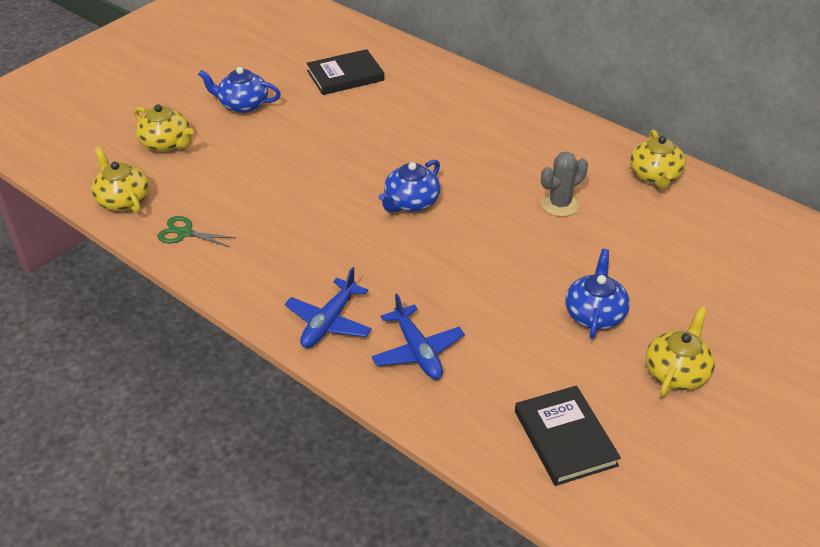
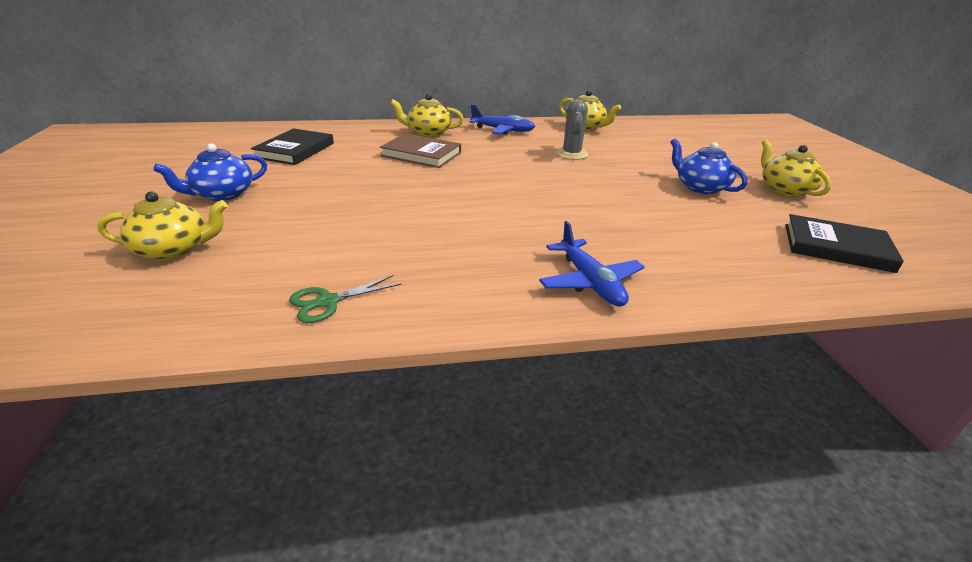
camera: 50 degrees left, 10 degrees down
yellow teapot [91,146,150,213] -> yellow teapot moved to [390,94,464,137]
blue plane [371,294,465,380] -> blue plane moved to [469,104,535,135]
blue teapot [379,159,441,212] -> none
none -> brown book [380,133,461,168]

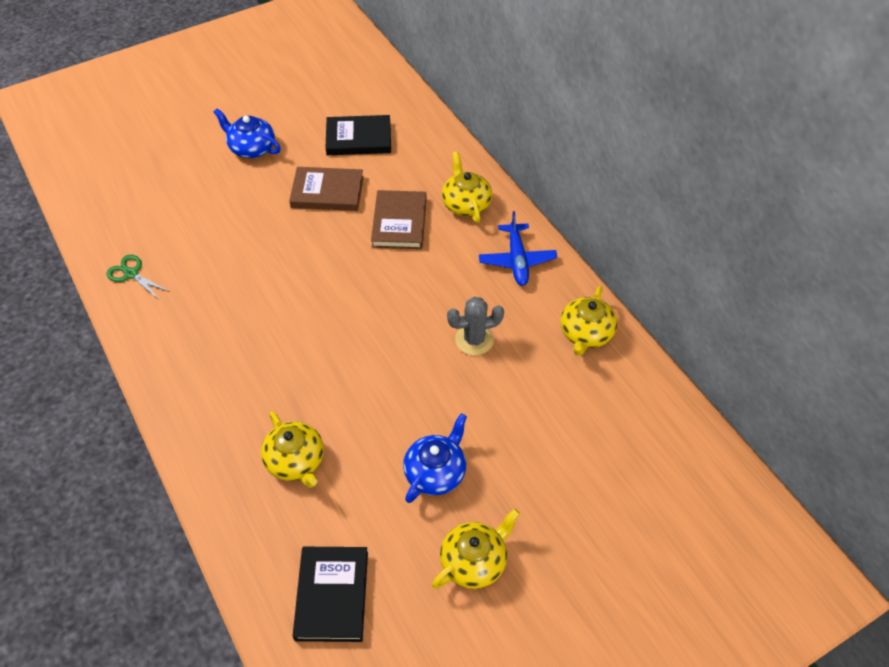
camera: 70 degrees right, 20 degrees up
yellow teapot [98,191,228,260] -> yellow teapot moved to [261,411,324,488]
blue plane [539,221,645,307] -> none
none -> brown book [289,167,364,211]

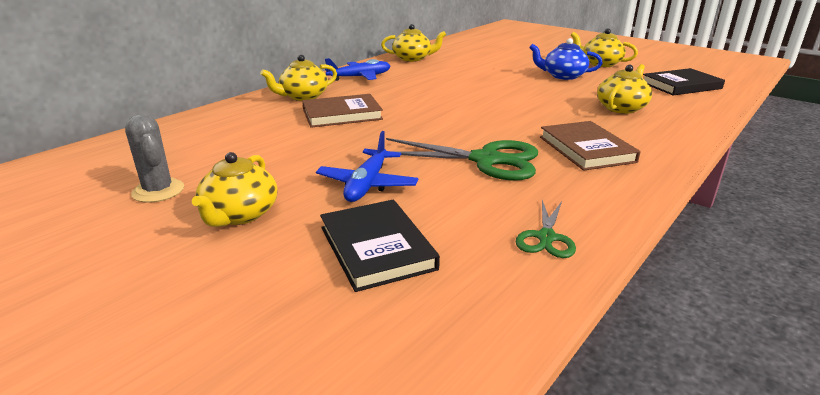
camera: 110 degrees left, 25 degrees down
blue teapot [214,109,281,158] -> yellow teapot [192,152,278,227]
brown book [289,167,364,211] -> brown book moved to [540,121,641,171]
black book [326,115,391,155] -> black book moved to [320,200,440,292]
grey cactus [447,297,504,355] -> grey cactus moved to [125,114,184,203]
none -> blue plane [316,131,419,202]
none -> green scissors [386,138,538,181]

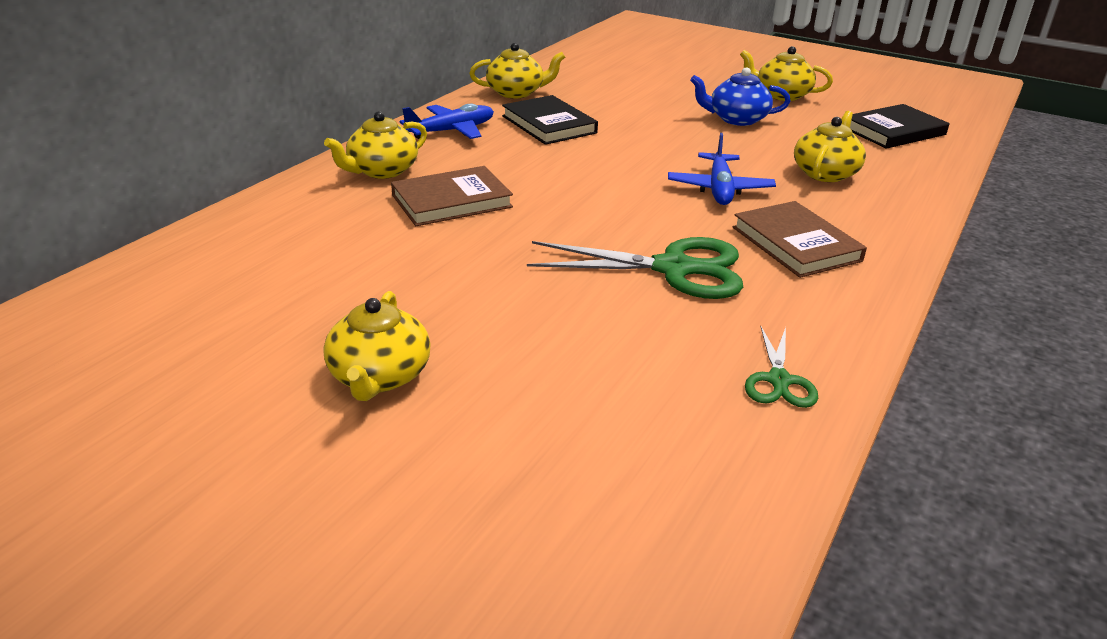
camera: 10 degrees left, 5 degrees up
grey cactus [125,114,184,203] -> none
blue plane [316,131,419,202] -> blue plane moved to [668,133,776,205]
black book [320,200,440,292] -> black book moved to [502,95,598,145]

